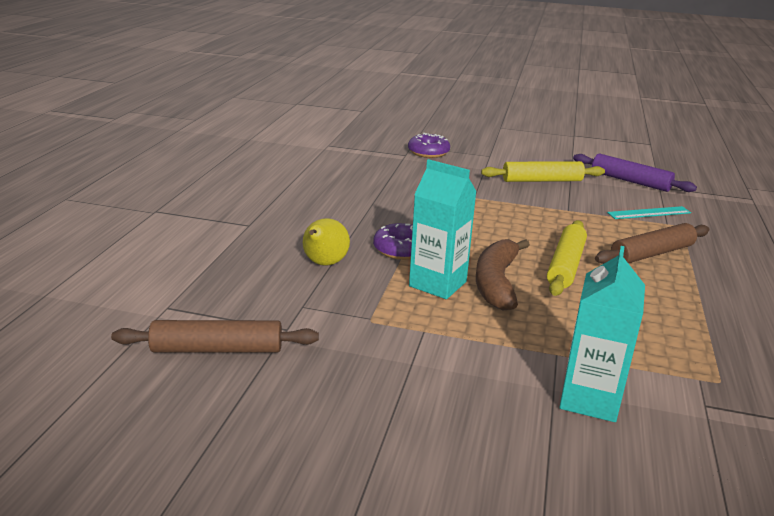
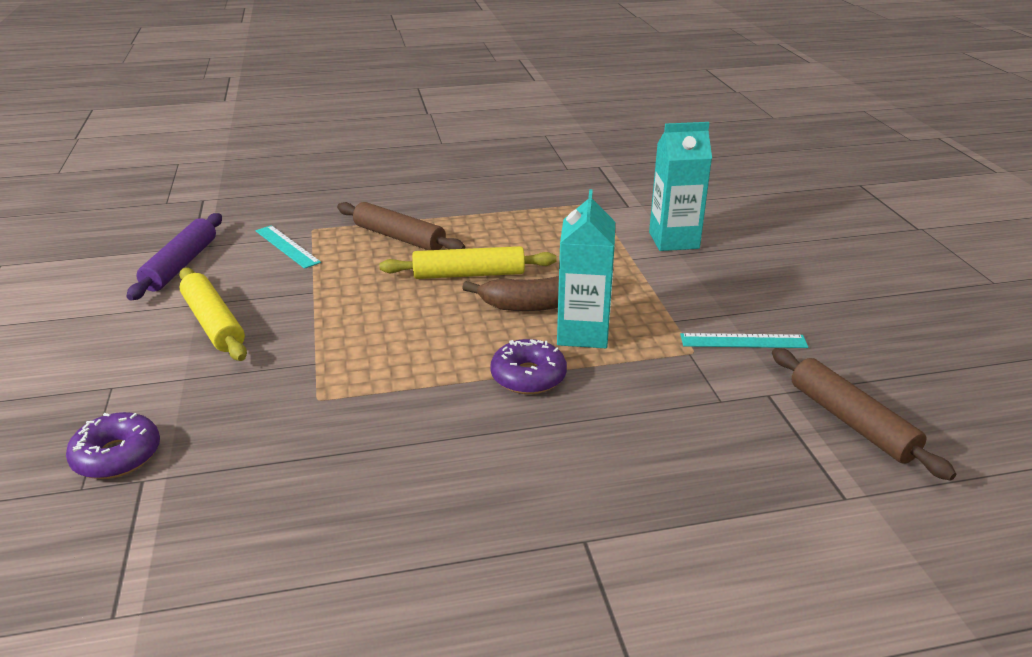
camera: 115 degrees left, 5 degrees up
yellow pear [303,218,350,266] -> none
none -> turquoise ruler [680,333,808,348]

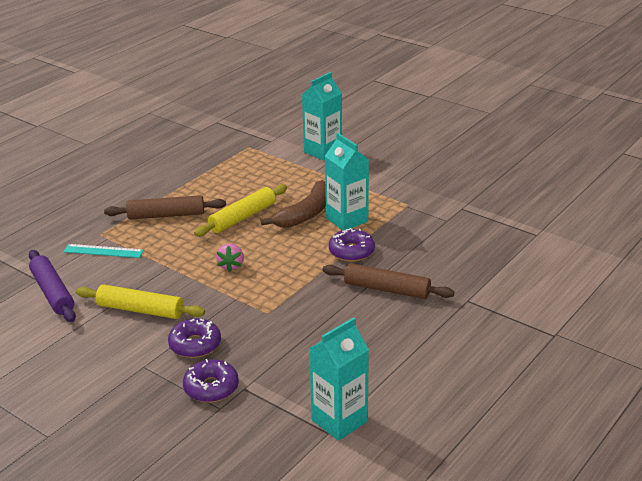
camera: 40 degrees left, 0 degrees up
turquoise ruler [680,333,808,348] -> none
brown rolling pin [772,348,956,481] -> brown rolling pin moved to [322,263,454,299]
none -> purple donut [168,318,221,358]
none -> pink strawberry [216,244,244,272]
none -> turquoise carton [309,317,369,441]

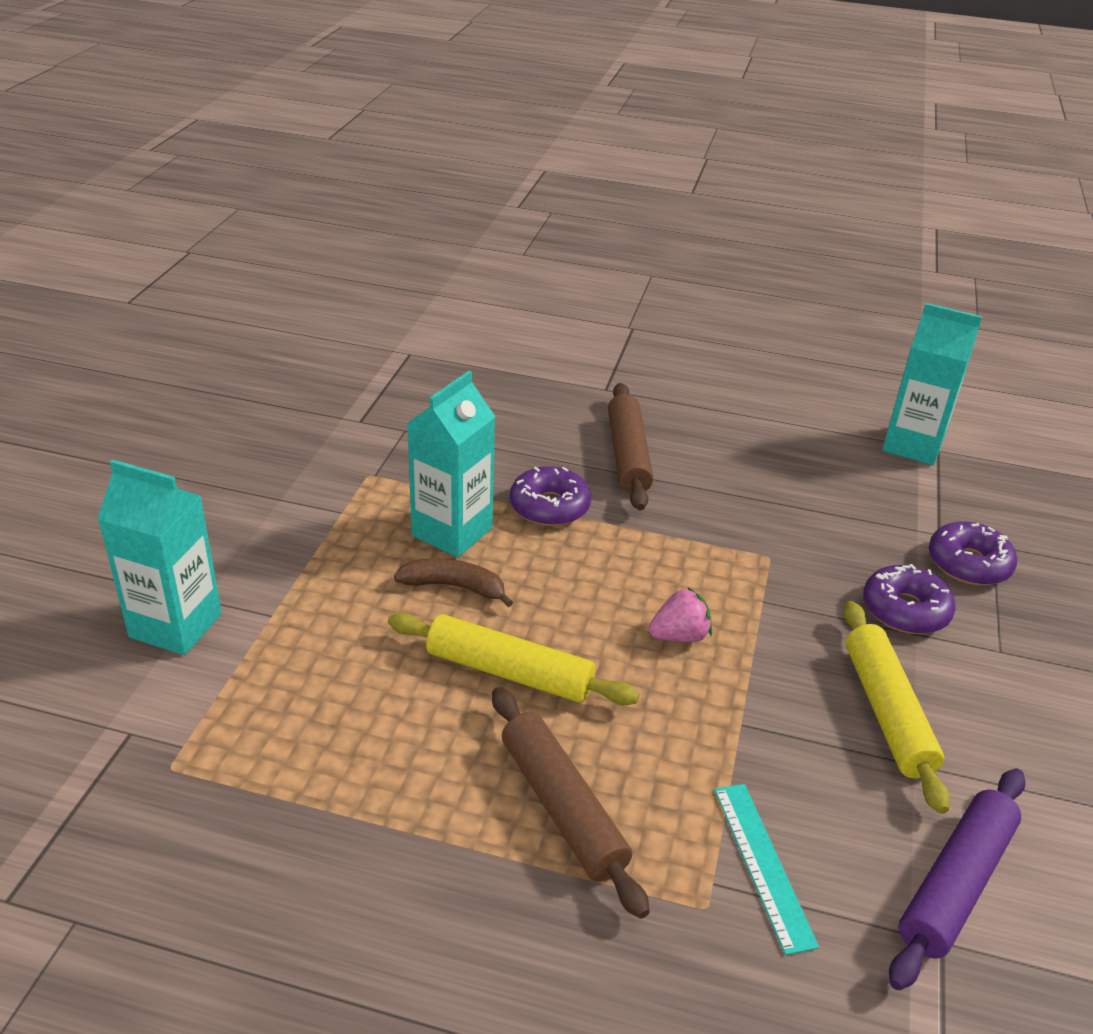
camera: 115 degrees left, 5 degrees up
brown banana [261,180,326,228] -> brown banana [394,559,513,607], size x0.62

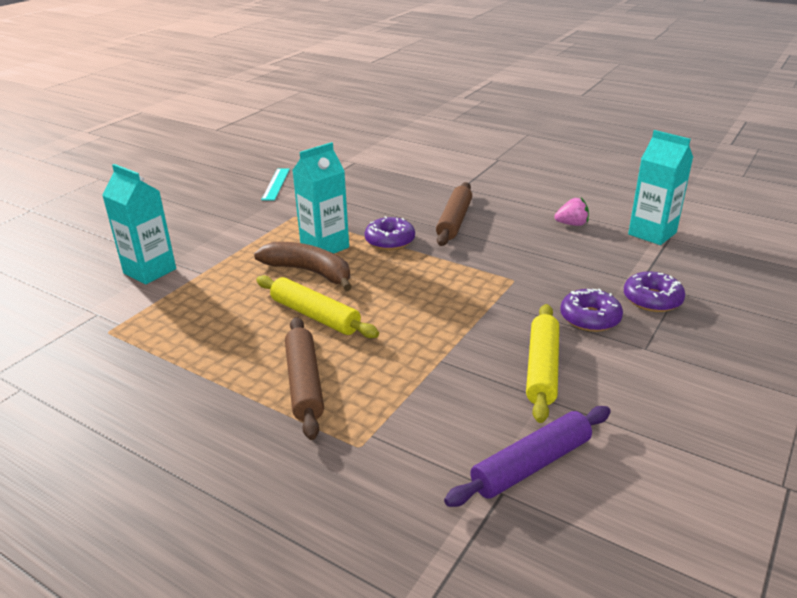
camera: 20 degrees right, 5 degrees down
brown banana [394,559,513,607] -> brown banana [254,242,352,291], size x1.61
pink strawberry [649,587,712,642] -> pink strawberry moved to [555,198,589,226]
turquoise ruler [714,784,819,955] -> turquoise ruler moved to [261,168,290,200]

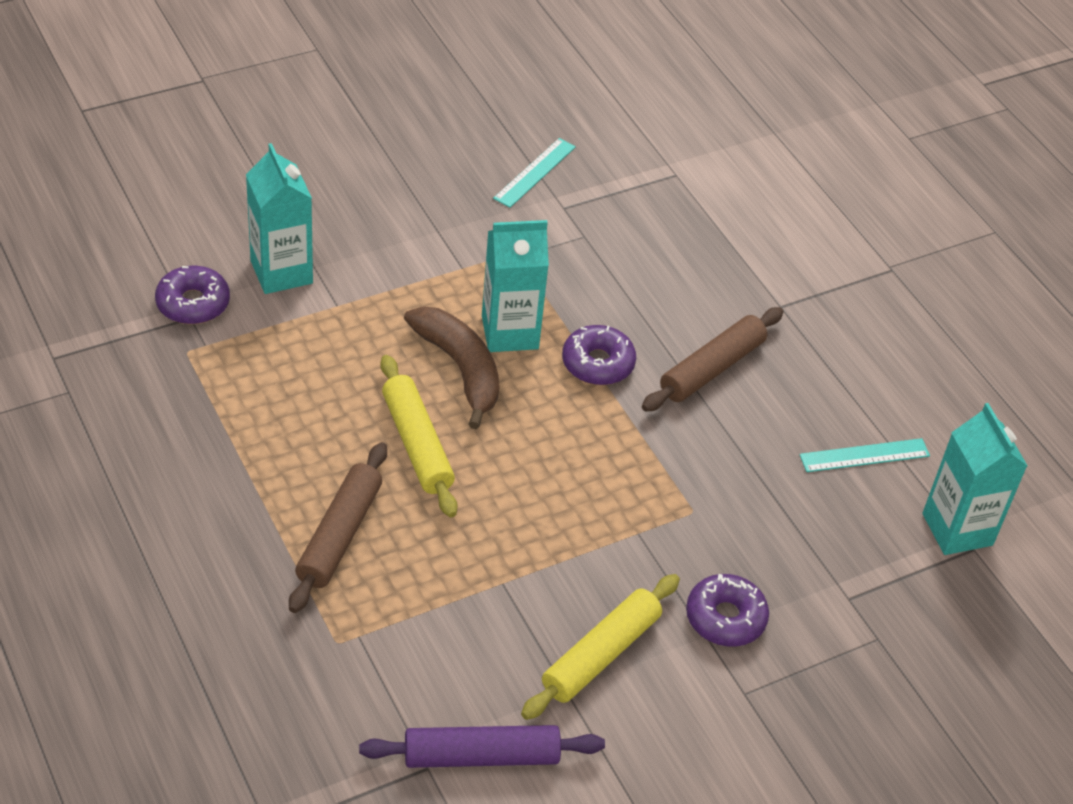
camera: 25 degrees right, 15 degrees up
pink strawberry [555,198,589,226] -> turquoise ruler [800,438,930,472]
purple donut [624,271,685,312] -> purple donut moved to [155,266,230,324]

